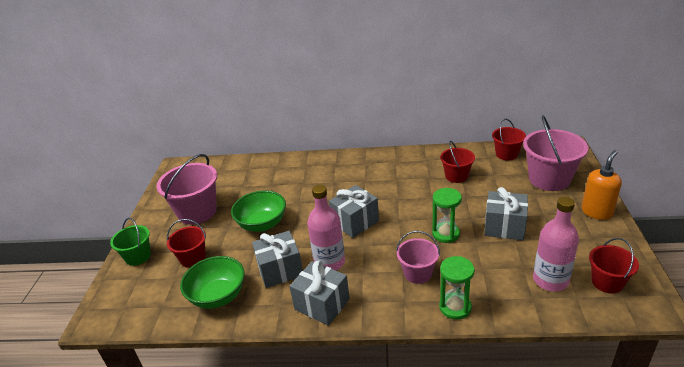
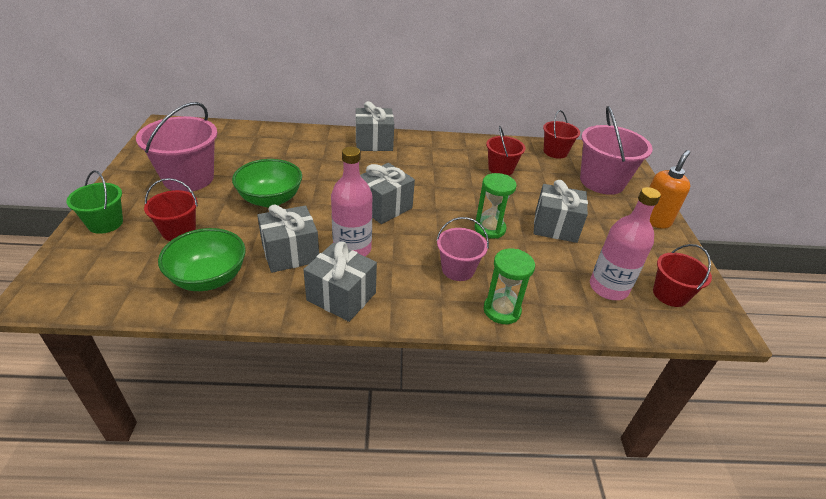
camera: 10 degrees left, 5 degrees up
none -> grey gift [356,101,394,151]

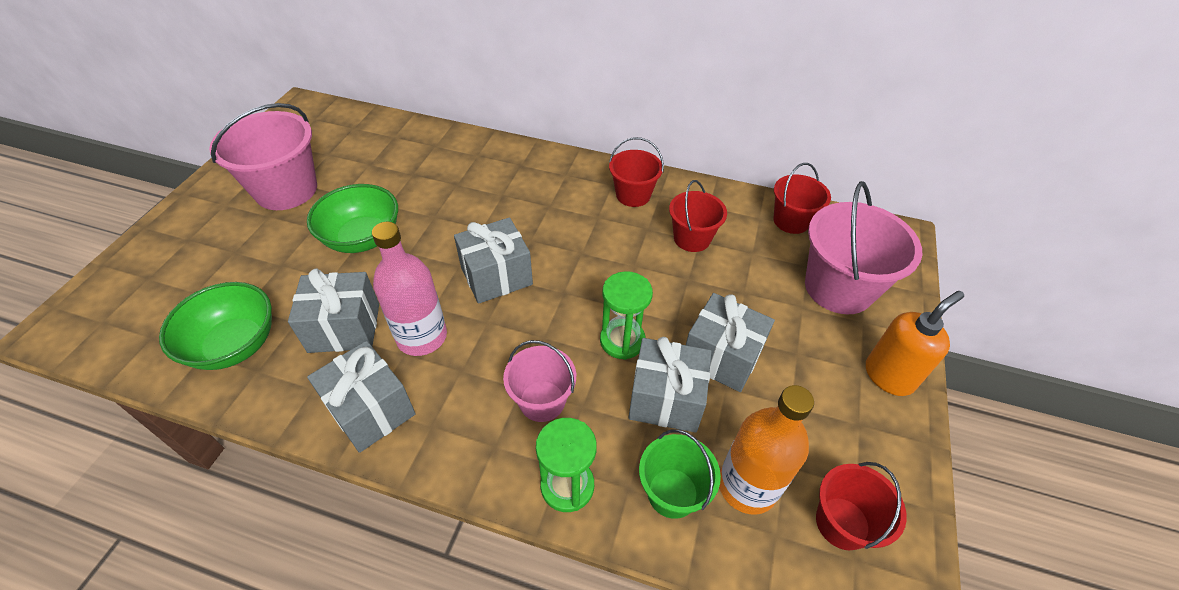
camera: 20 degrees right, 10 degrees up
green bucket [66,171,123,234] -> green bucket moved to [639,429,721,519]
red bucket [144,178,198,241] -> red bucket moved to [609,137,664,207]
grey gift [356,101,394,151] -> grey gift moved to [629,337,711,433]
pink bottle [590,187,661,300] -> orange bottle [719,385,814,515]

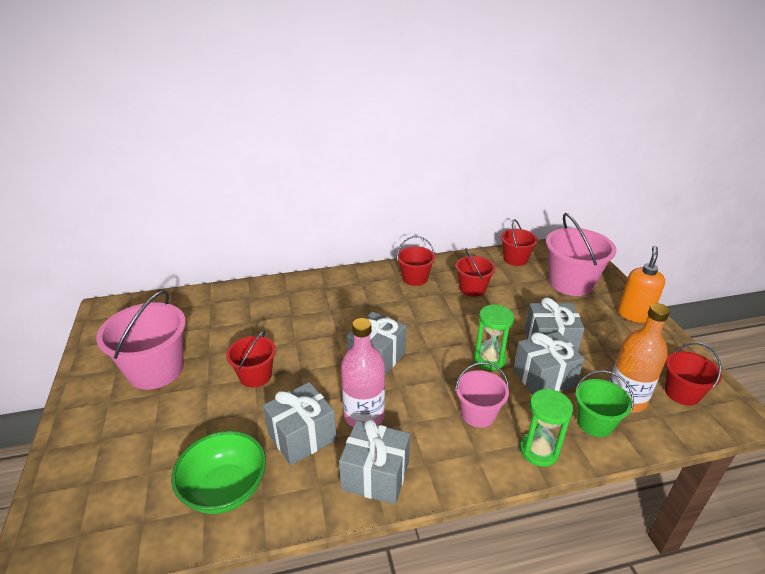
camera: 30 degrees left, 15 degrees down
green bowl [307,184,398,253] -> red bucket [226,330,276,388]

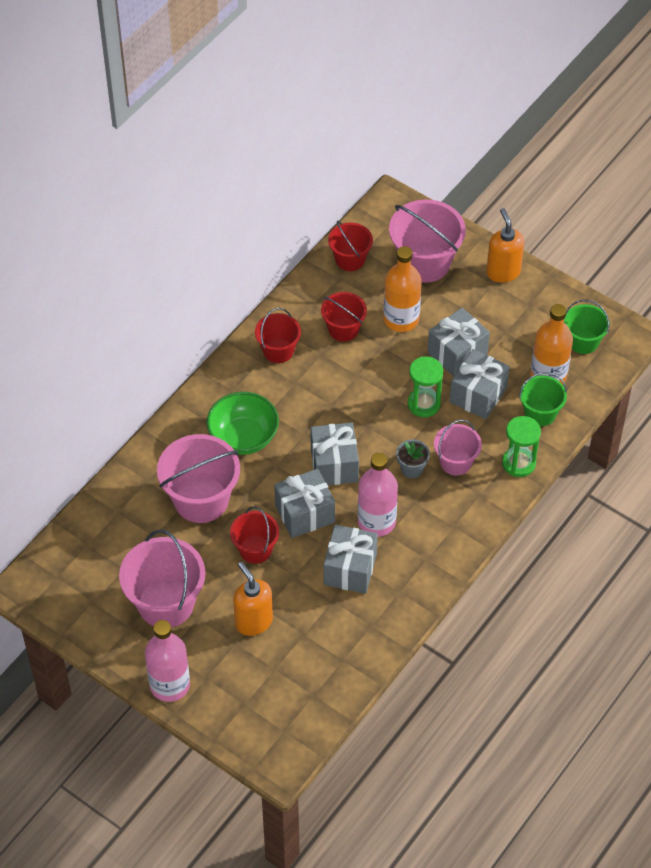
camera: 40 degrees left, 20 degrees up
green bowl [171,431,266,514] -> green bowl moved to [207,392,279,455]
grey gift [339,419,410,505] -> grey gift moved to [274,469,335,538]
red bucket [665,342,722,405] -> green bucket [564,300,610,354]
none -> pink bottle [145,620,190,702]
none -> pink bucket [157,434,240,523]
none -> orange soap dispenser [233,562,273,636]
none -> orange bottle [383,246,422,332]
none -> grey flower pot [396,439,430,478]

